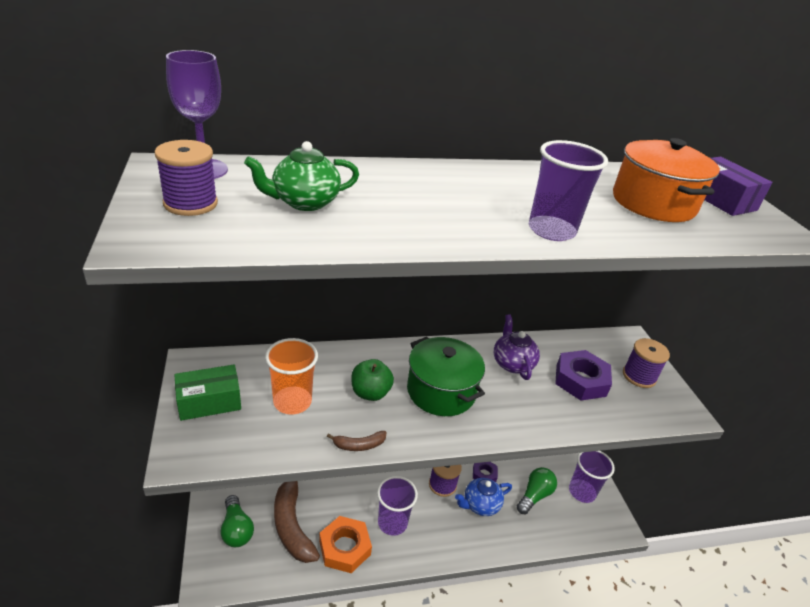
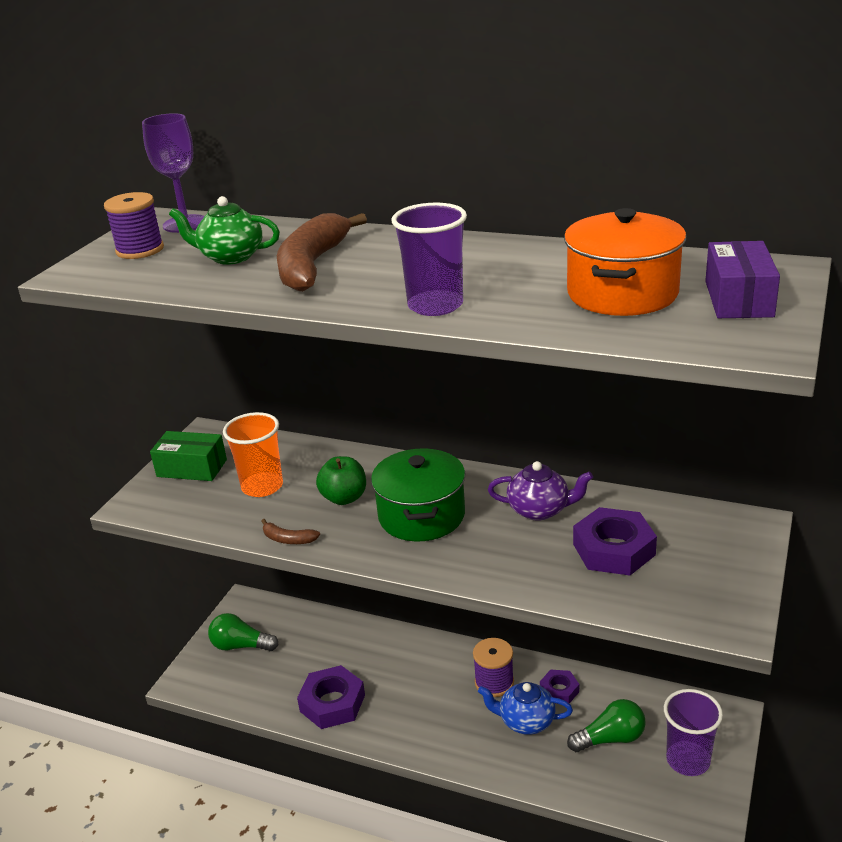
camera: 40 degrees right, 5 degrees down
green light bulb [221,495,254,547] -> green light bulb turned 90 degrees clockwise [208,613,279,651]
brown banana [274,481,320,563] -> brown banana moved to [277,213,367,292]
orange nut [319,516,372,573] -> purple nut [297,665,365,729]
purple cup [377,476,418,536] -> none
purple teapot [494,314,540,380] -> purple teapot turned 75 degrees clockwise [488,461,593,521]
purple spool [623,338,670,388] -> none

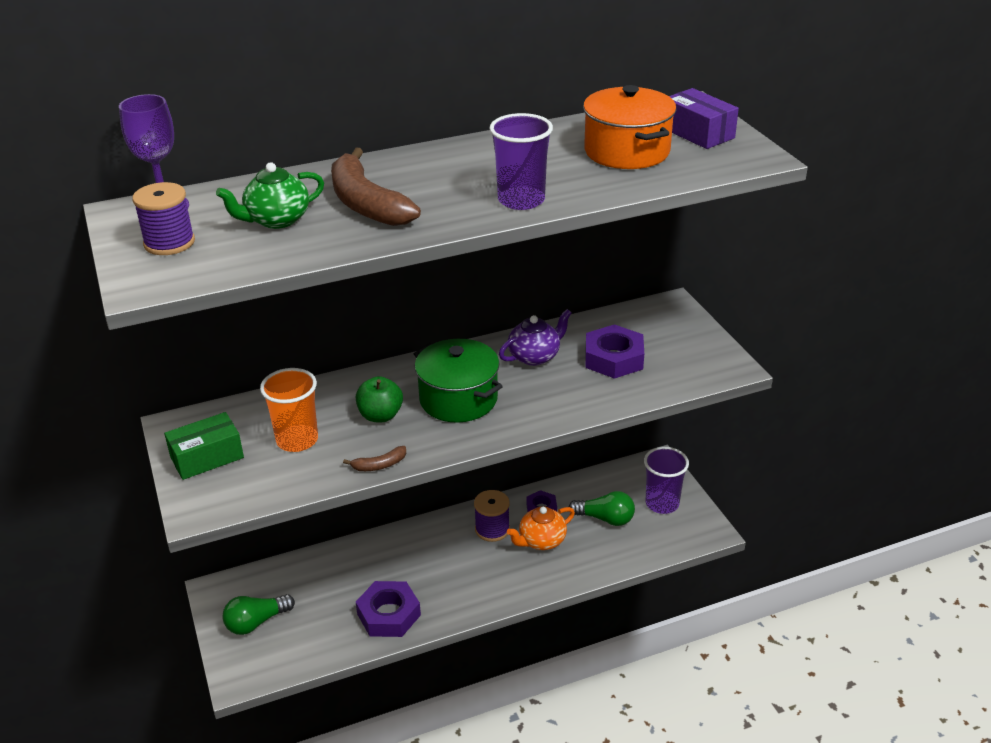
camera: 45 degrees left, 5 degrees up
blue teapot [478,682,573,735] -> orange teapot [507,506,575,550]
green light bulb [567,699,646,752] -> green light bulb turned 75 degrees clockwise [569,491,635,526]

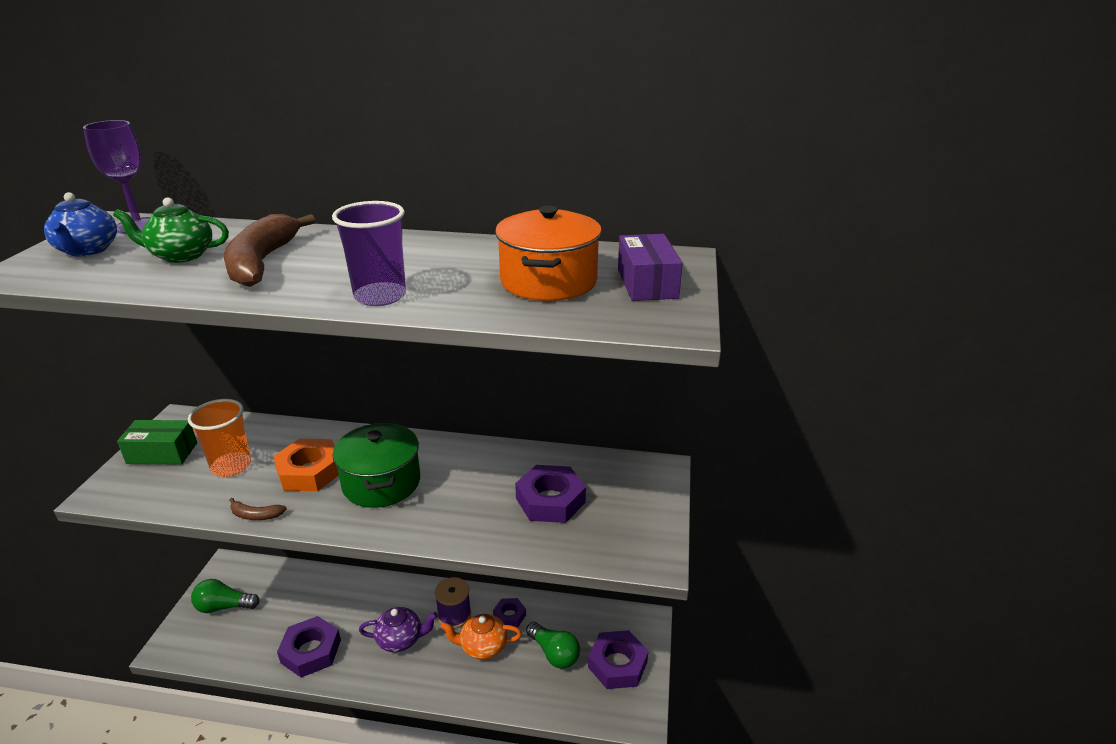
camera: 30 degrees right, 5 degrees down
purple spool [132,182,195,255] -> blue teapot [44,192,117,257]
green apple [356,376,403,422] -> orange nut [273,439,339,491]
purple teapot [499,309,571,366] -> purple teapot moved to [359,607,438,652]
purple cup [644,447,689,514] -> purple nut [588,630,649,689]

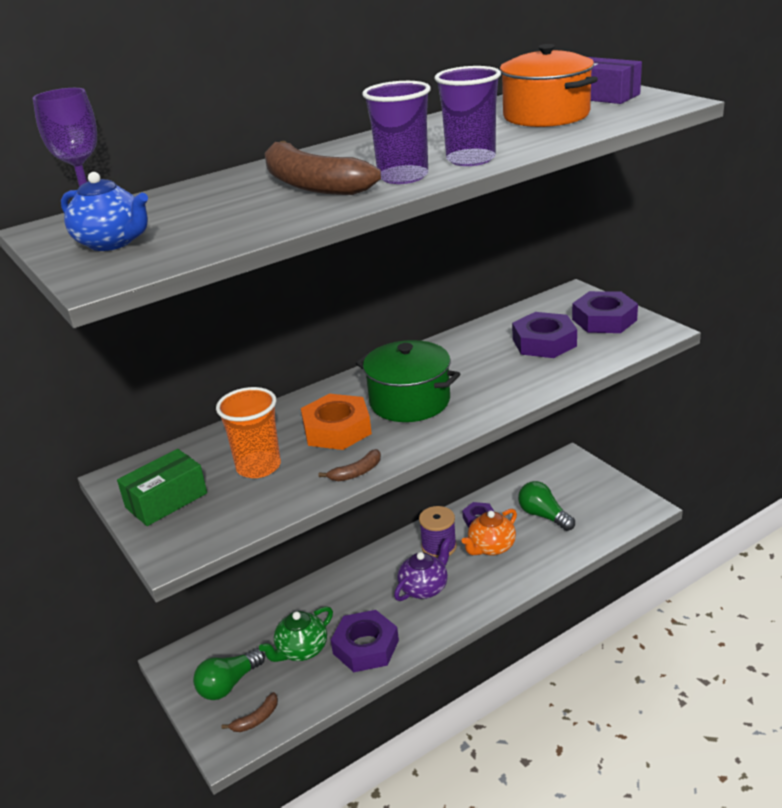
camera: 40 degrees left, 0 degrees up
green teapot [113,197,229,263] -> green teapot moved to [259,606,333,662]
green light bulb [526,622,580,669] -> green light bulb turned 135 degrees counterclockwise [518,481,575,531]
purple nut [588,630,649,689] -> purple nut moved to [572,291,638,333]
none -> brown banana [221,692,278,732]
none -> purple cup [362,81,431,184]

